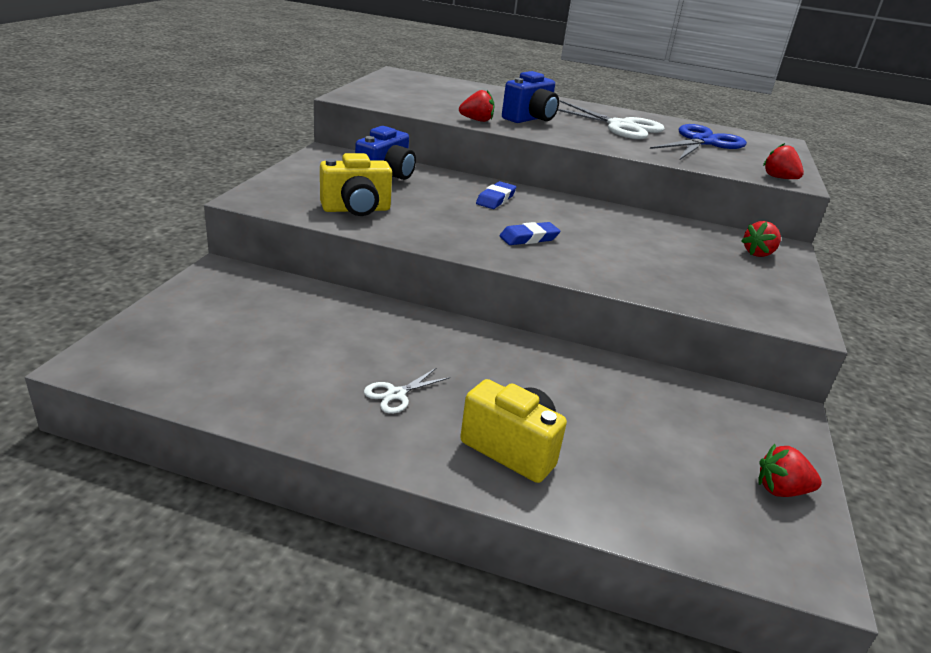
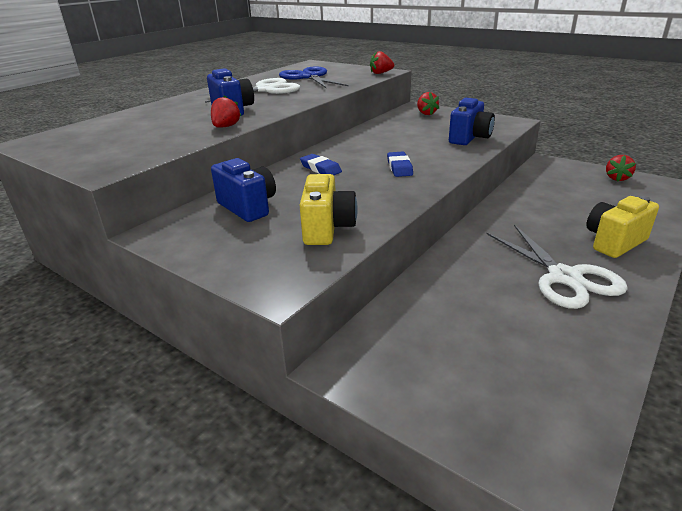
camera: 65 degrees left, 0 degrees up
white scissors [364,368,450,414] -> white scissors [487,225,628,309], size x2.17
none -> blue camera [449,98,495,145]

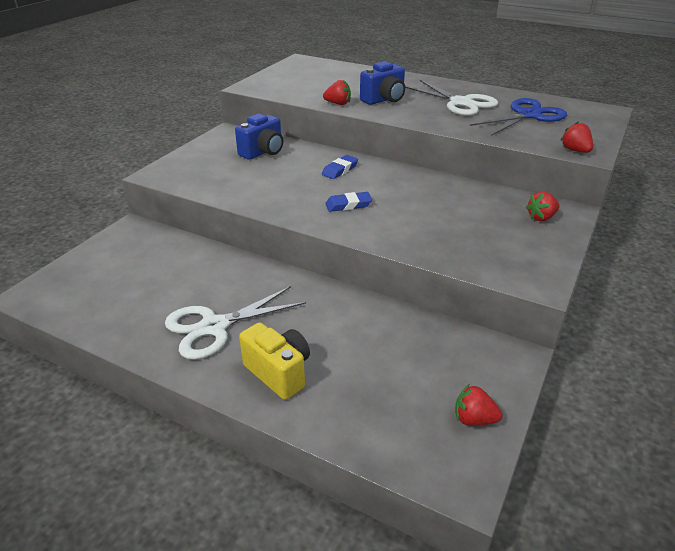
camera: 80 degrees right, 5 degrees up
yellow camera [300,174,358,245] -> none
blue camera [449,98,495,145] -> none

